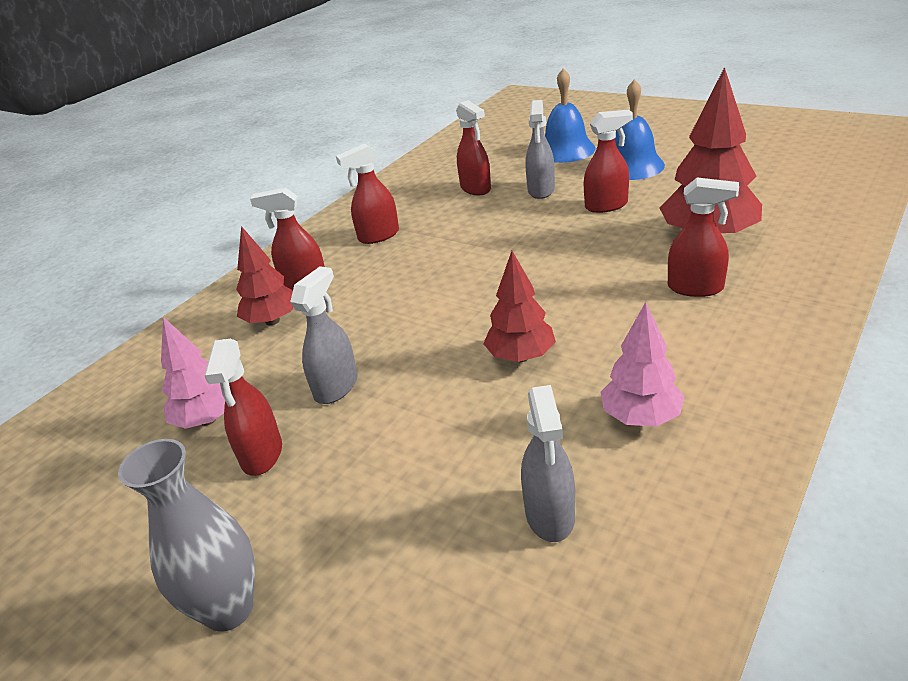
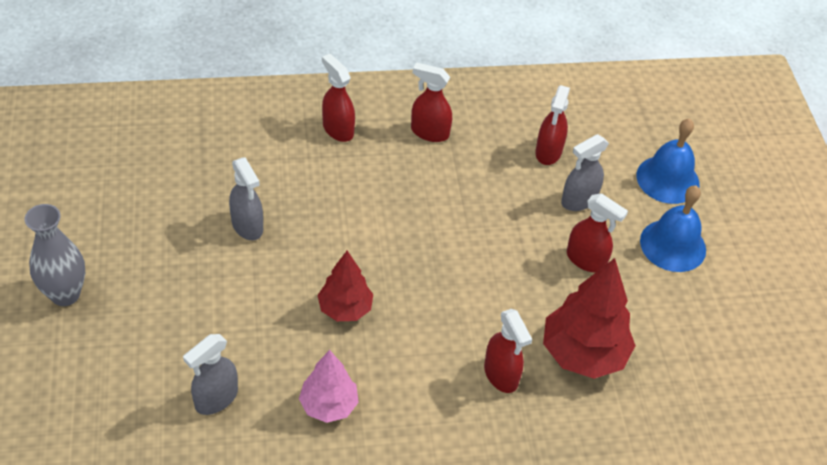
camera: 40 degrees right, 15 degrees up
pink tree [161,317,225,429] -> none
red spray bottle [204,339,282,476] -> none
red tree [236,226,294,325] -> none
grey spray bottle [290,266,358,404] -> grey spray bottle turned 75 degrees clockwise [229,157,263,240]

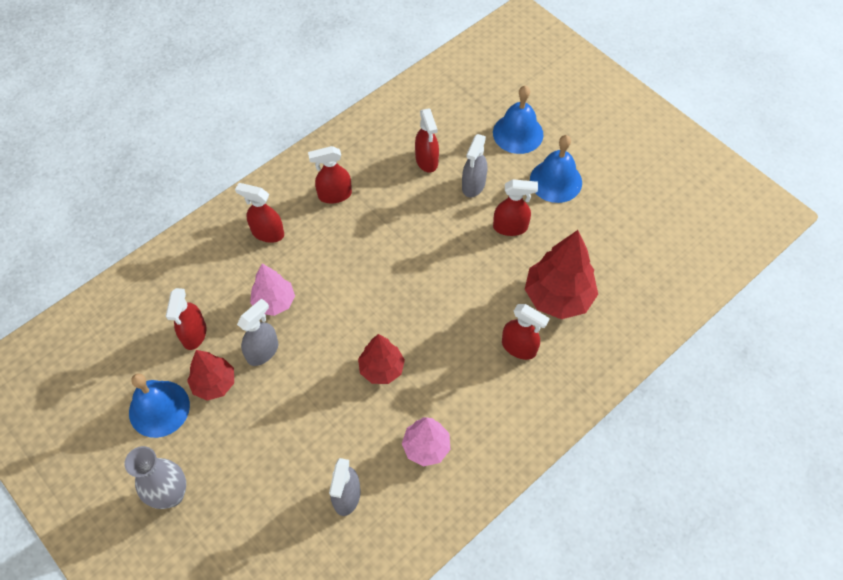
camera: 30 degrees left, 10 degrees up
grey spray bottle [229,157,263,240] -> grey spray bottle turned 75 degrees counterclockwise [237,298,278,366]
none -> blue bell [129,373,190,438]
none -> red spray bottle [166,288,206,350]
none -> red tree [187,350,234,401]
none -> pink tree [250,264,295,316]

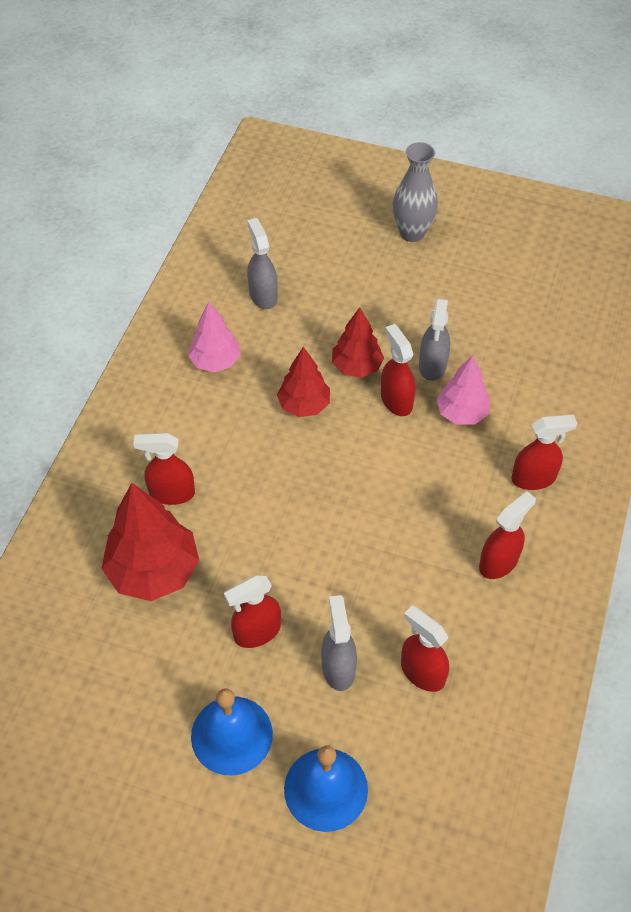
camera: 150 degrees right, 5 degrees down
blue bell [129,373,190,438] -> none
red spray bottle [166,288,206,350] -> red spray bottle moved to [381,324,416,416]
red tree [187,350,234,401] -> red tree moved to [332,307,384,378]

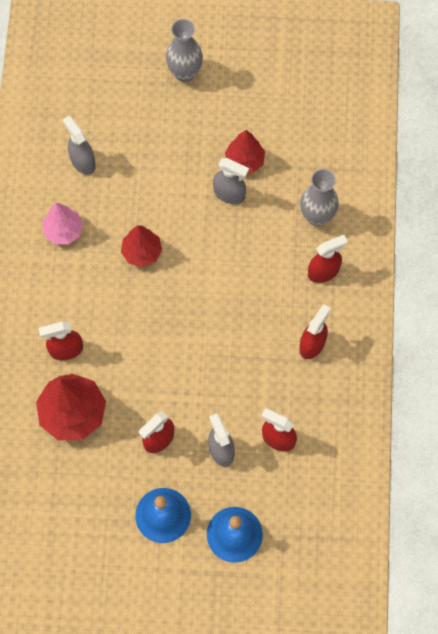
camera: 15 degrees left, 15 degrees up
red tree [332,307,384,378] -> red tree moved to [225,130,265,173]
red spray bottle [381,324,416,416] -> none
grey spray bottle [419,298,450,381] -> grey spray bottle turned 60 degrees counterclockwise [213,158,249,204]
pink tree [436,355,490,425] -> none
none -> grey vase [300,169,338,226]

